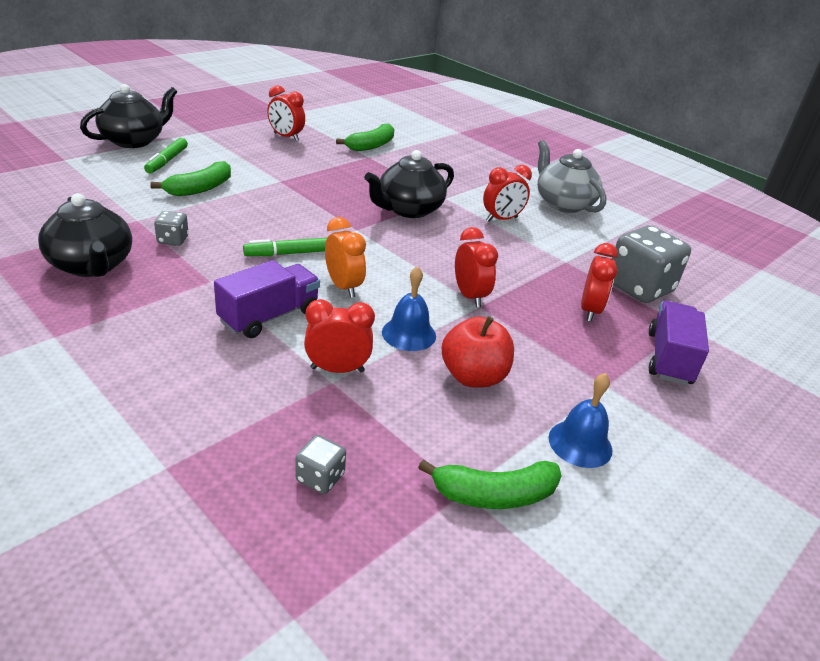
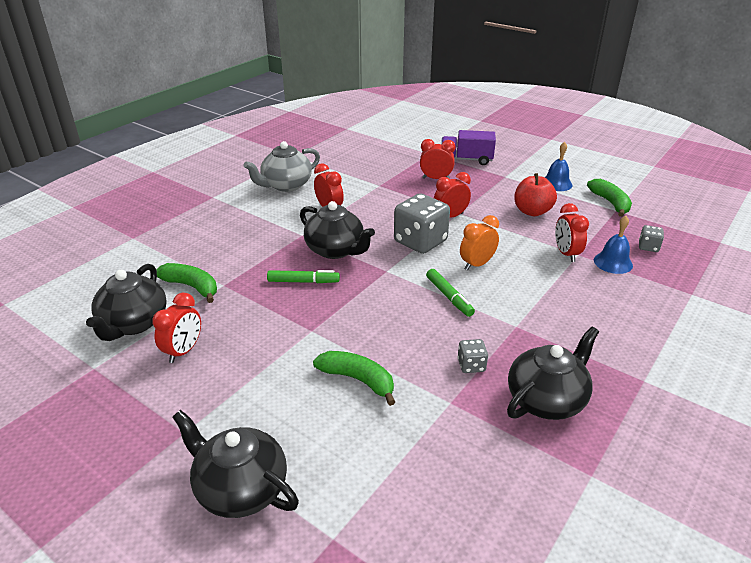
camera: 95 degrees left, 0 degrees up
green marker [144,138,188,173] -> green marker moved to [267,270,340,283]
purple truck [214,260,320,338] -> none
blue bell [382,266,436,351] -> blue bell moved to [594,216,633,274]
grey dice [612,225,691,303] -> grey dice moved to [394,193,450,254]
none -> black teapot [86,264,167,341]

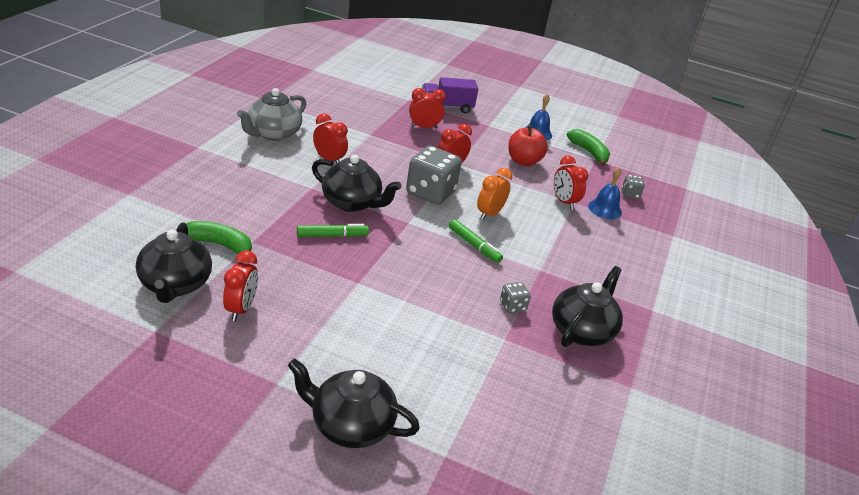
camera: 20 degrees left, 0 degrees up
green banana [313,351,395,406] -> none

